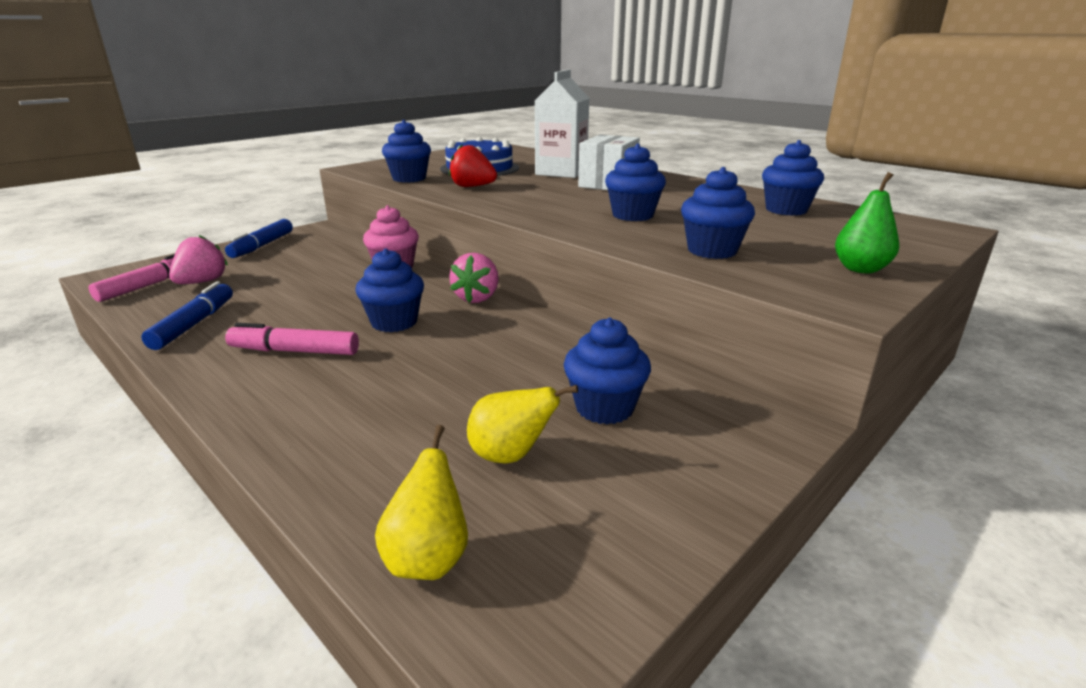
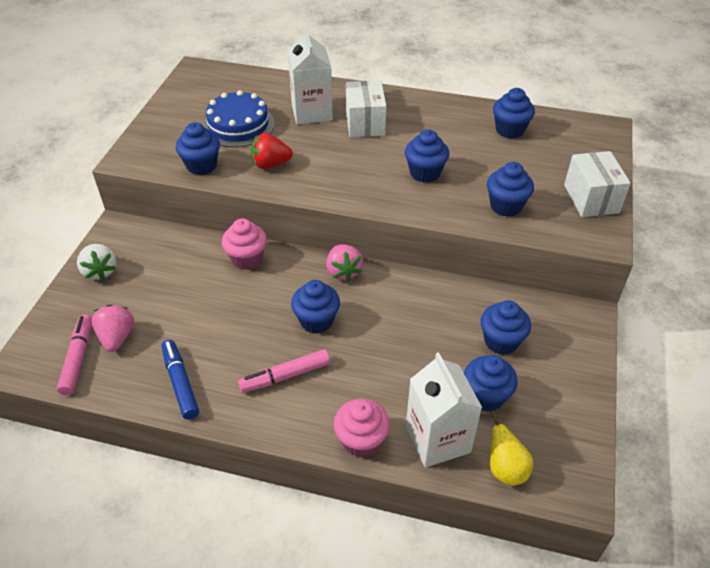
camera: 30 degrees left, 20 degrees up
blue marker [225,219,293,258] -> white strawberry [77,244,116,280]
yellow pear [467,385,578,464] -> blue cupcake [464,355,518,411]
green pear [835,172,899,273] -> white box [564,151,631,217]
none -> pink cupcake [333,399,390,458]
none -> white carton [406,352,482,468]

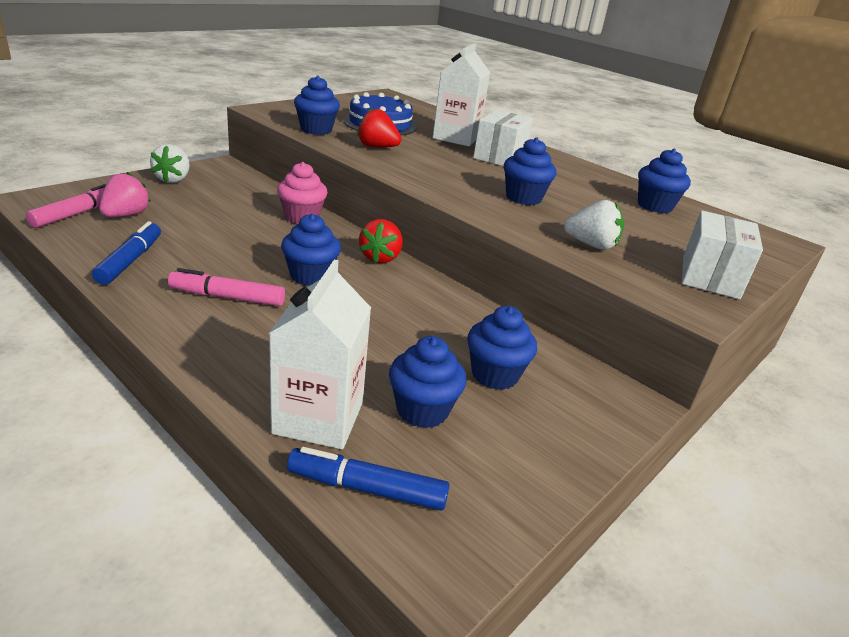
camera: 25 degrees right, 15 degrees down
pink strawberry [326,244,363,282] -> red strawberry [359,219,403,263]
pink cupcake [333,399,390,458] -> none
blue cupcake [487,162,534,217] -> white strawberry [564,200,624,250]
yellow pear [490,412,533,486] -> blue marker [287,447,450,510]

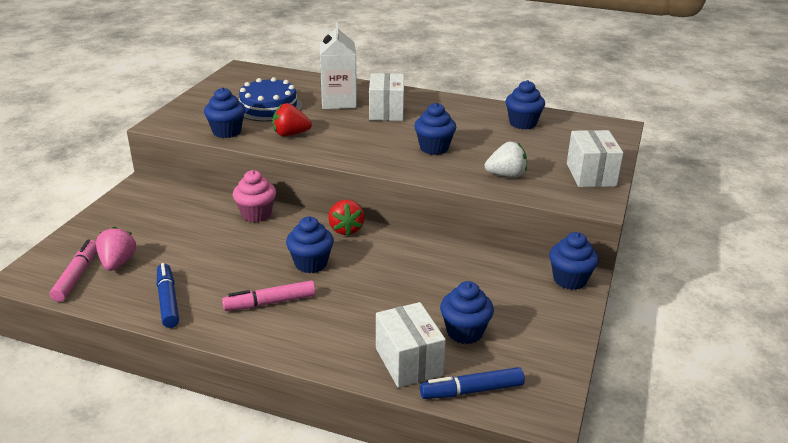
camera: 20 degrees left, 0 degrees up
white strawberry [150,144,190,183] -> none
white carton [269,260,371,449] -> white box [376,302,446,388]
blue cupcake [467,306,537,390] -> blue cupcake moved to [549,232,599,290]

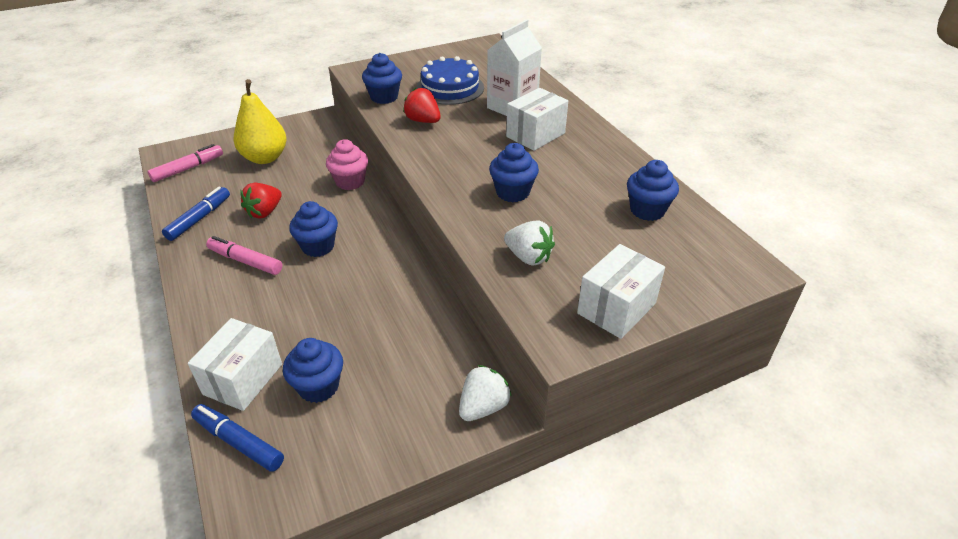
camera: 45 degrees right, 10 degrees up
pink strawberry [96,227,136,271] -> none
red strawberry [328,200,365,236] -> red strawberry moved to [240,183,282,218]
blue cupcake [549,232,599,290] -> white strawberry [459,365,511,421]
none -> yellow pear [233,79,287,164]

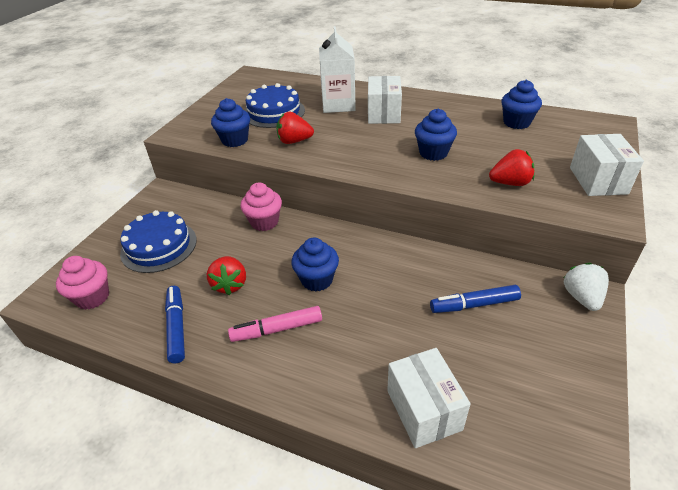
camera: 40 degrees left, 0 degrees up
pink marker [147,144,223,182] -> pink cupcake [56,256,109,310]
blue marker [191,404,284,472] -> blue marker moved to [430,285,521,313]
yellow pear [233,79,287,164] -> blue cake [120,210,197,273]
blue cupcake [283,338,343,403] -> none
white strawberry [504,220,555,266] -> red strawberry [489,149,535,186]

